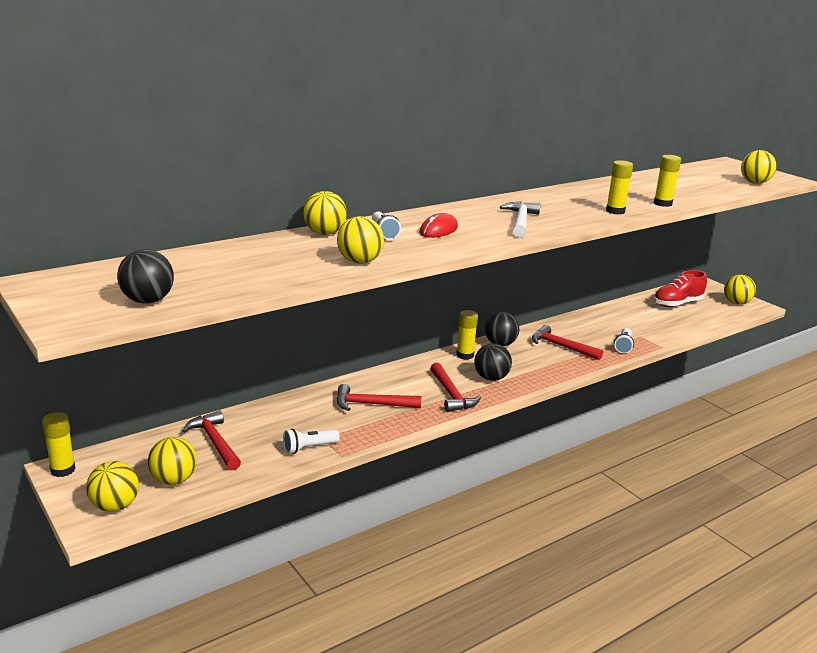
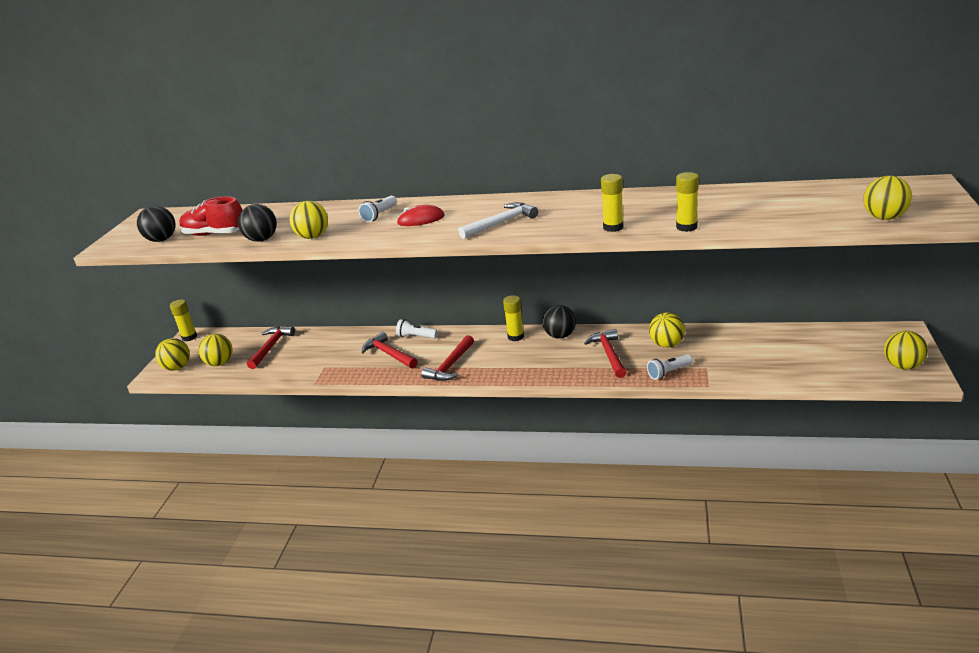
camera: 50 degrees right, 5 degrees up
white flashlight [283,429,340,454] -> white flashlight moved to [396,319,438,339]
yellow ball [303,191,347,235] -> yellow ball moved to [649,312,685,348]
black ball [474,343,512,381] -> black ball moved to [238,204,277,242]
red shoe [654,270,707,307] -> red shoe moved to [179,196,242,236]

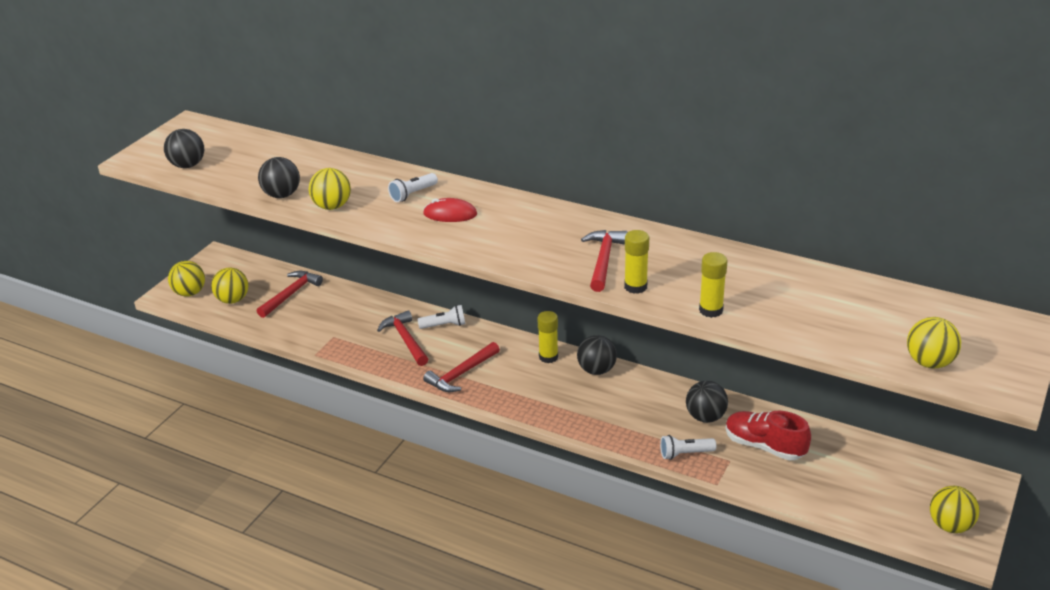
camera: 15 degrees right, 5 degrees up
yellow glue stick [170,299,197,341] -> none
red shoe [179,196,242,236] -> red shoe moved to [726,411,811,461]
white flashlight [396,319,438,339] -> white flashlight turned 135 degrees clockwise [417,305,465,329]
white hammer [459,202,538,239] -> none
red hammer [584,329,627,378] -> red hammer moved to [581,230,628,292]
yellow ball [649,312,685,348] -> black ball [686,381,728,423]

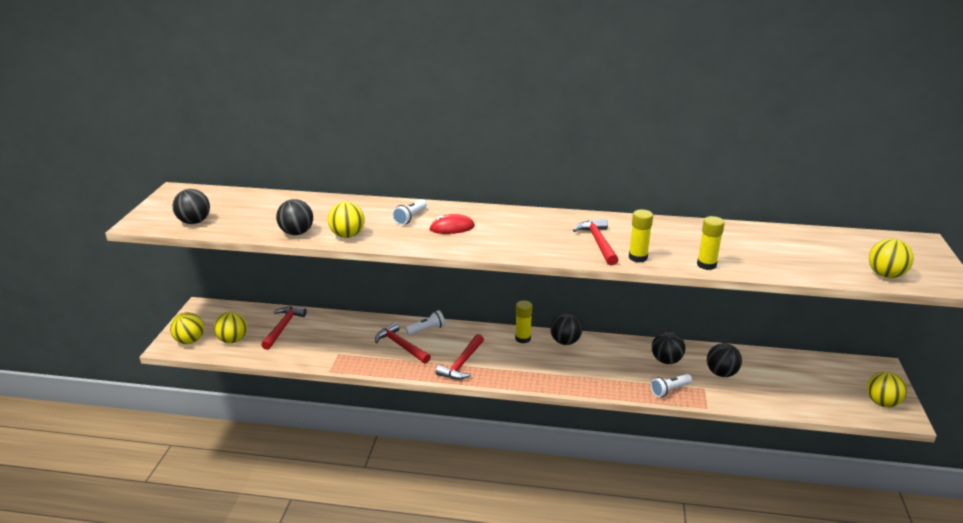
camera: 20 degrees left, 5 degrees down
red shoe [726,411,811,461] -> black ball [707,343,742,377]

